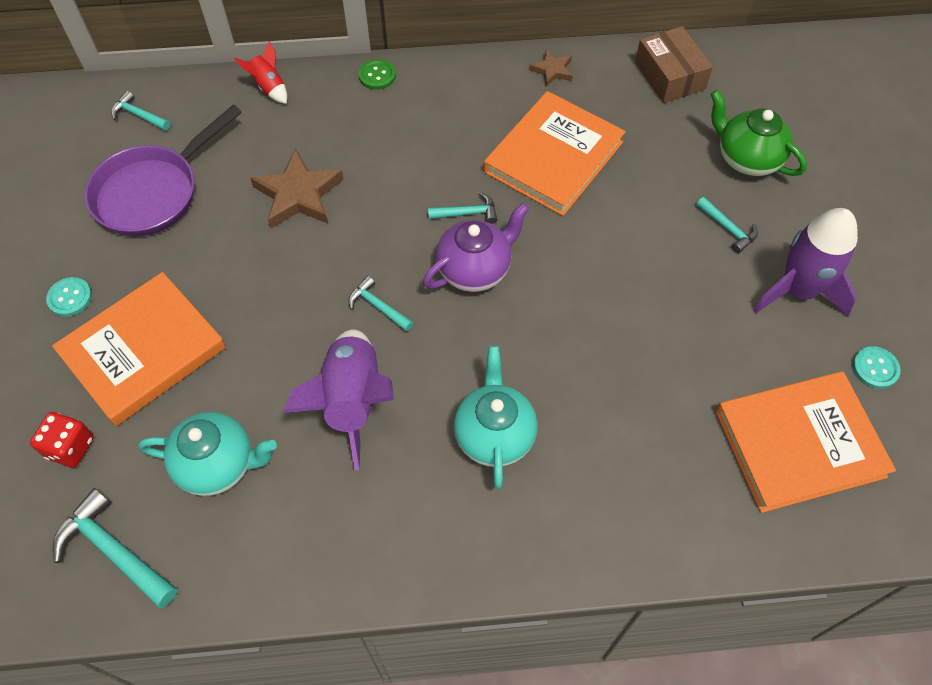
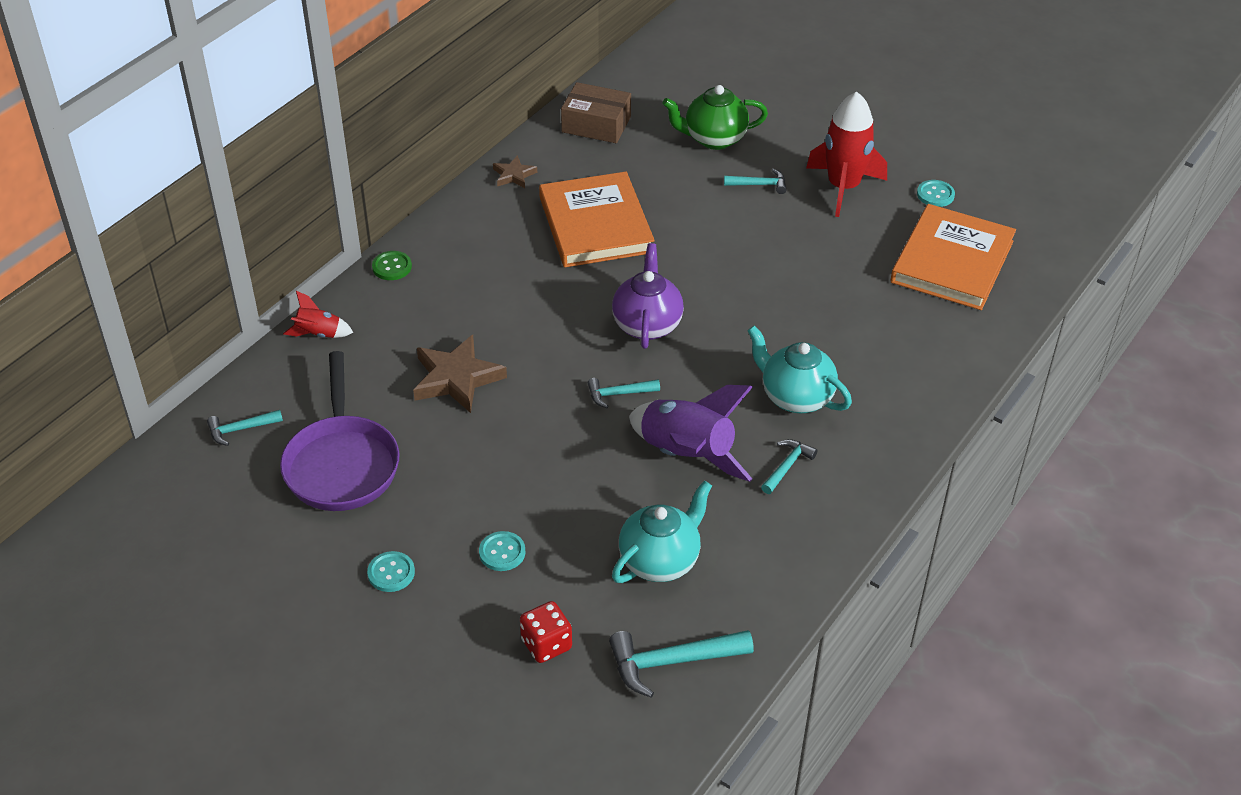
camera: 50 degrees left, 15 degrees down
orange book [52,272,226,426] -> turquoise button [479,531,525,571]
turquoise hammer [428,192,498,224] -> turquoise hammer moved to [761,439,818,494]
purple rocket [753,208,858,317] -> red rocket [806,92,887,217]

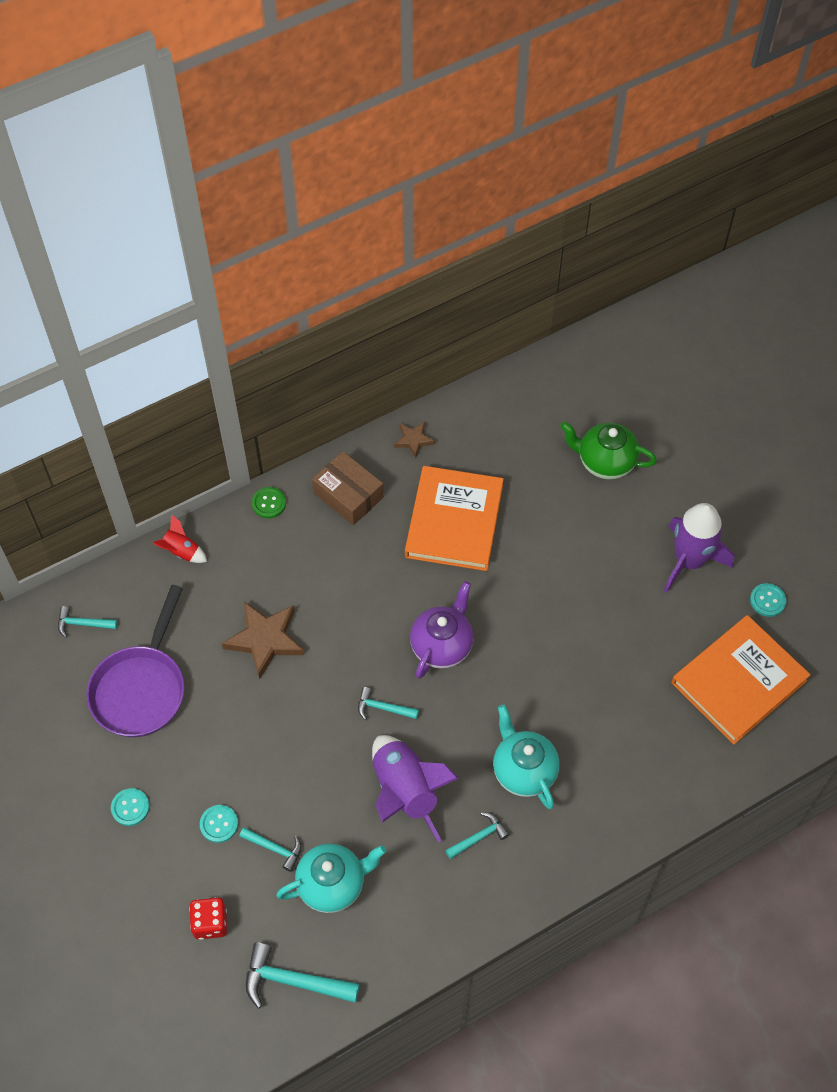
camera: 25 degrees right, 15 degrees up
brown box [561,82,631,143] -> brown box moved to [312,451,384,525]
turquoise hammer [724,169,787,194] -> turquoise hammer moved to [239,827,302,872]
red rocket [806,92,887,217] -> purple rocket [664,503,734,593]

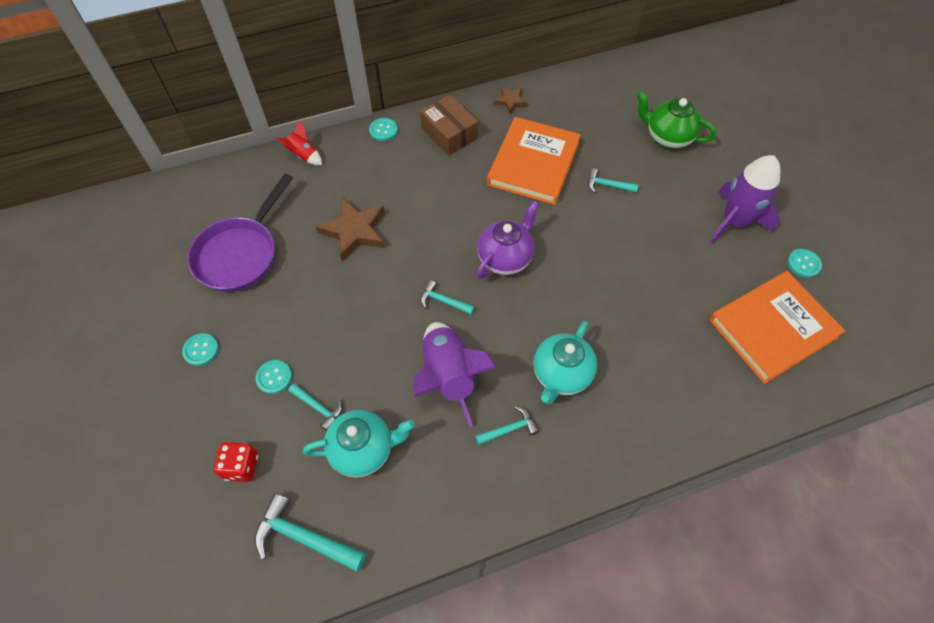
camera: 10 degrees right, 0 degrees up
turquoise hammer [58,606,118,638] -> turquoise hammer moved to [588,168,638,193]
green button [252,487,286,518] -> turquoise button [369,118,398,141]
turquoise teapot [493,704,560,809] -> turquoise teapot turned 135 degrees counterclockwise [534,321,597,404]

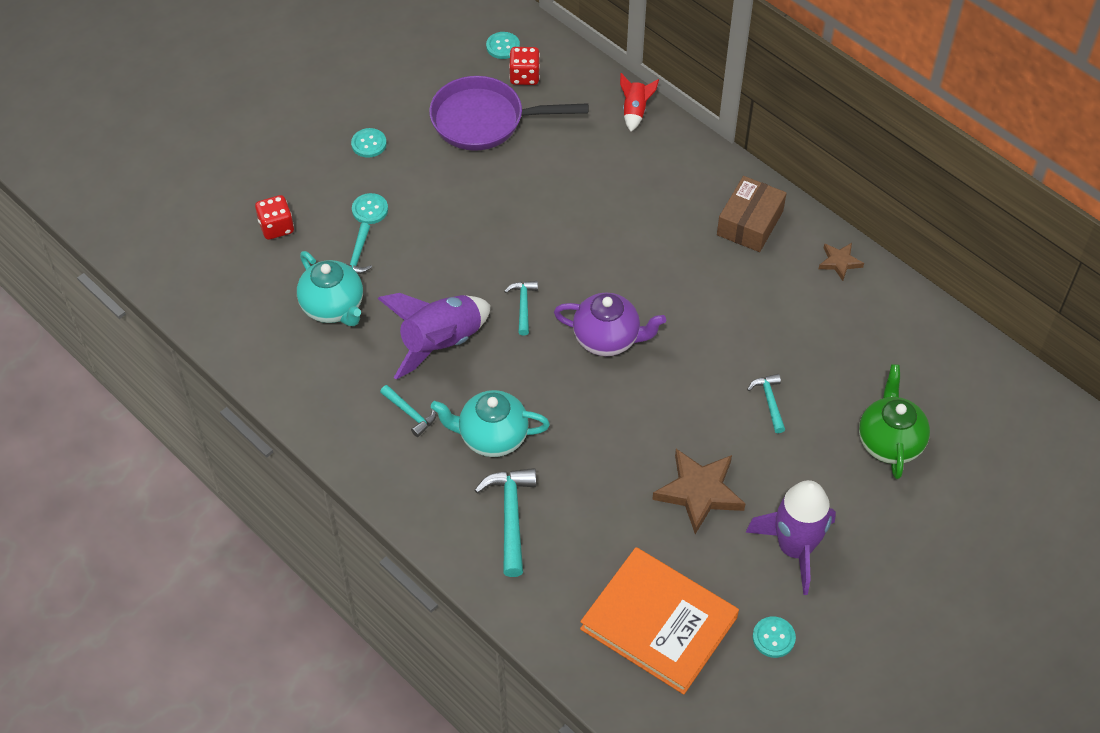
camera: 65 degrees right, 5 degrees down
turquoise hammer [254,493,366,572] -> turquoise hammer moved to [474,468,536,577]
brown star [315,197,385,261] -> brown star moved to [652,449,745,534]
turquoise button [369,118,398,141] -> turquoise button moved to [486,32,520,59]
orange book [487,117,581,205] -> none
none -> red dice [509,47,540,85]

